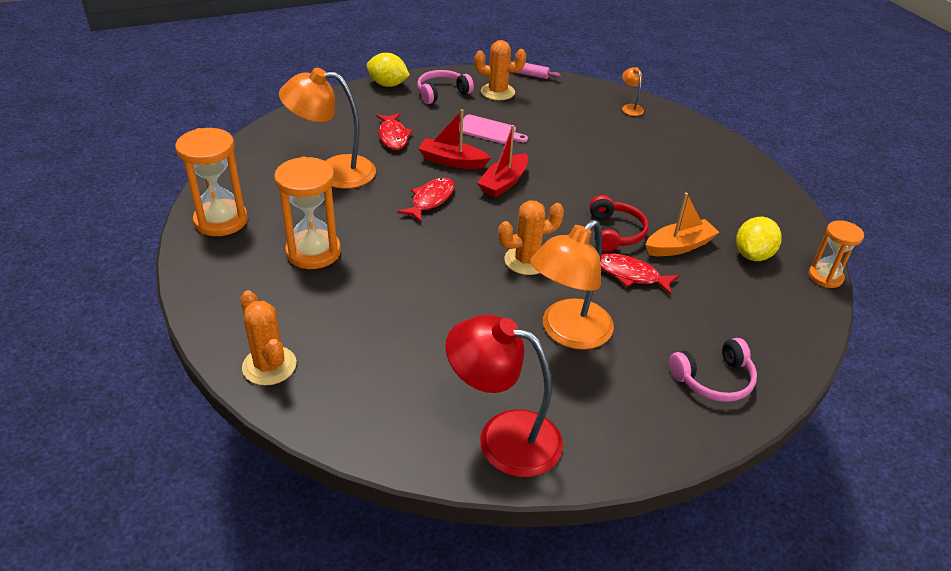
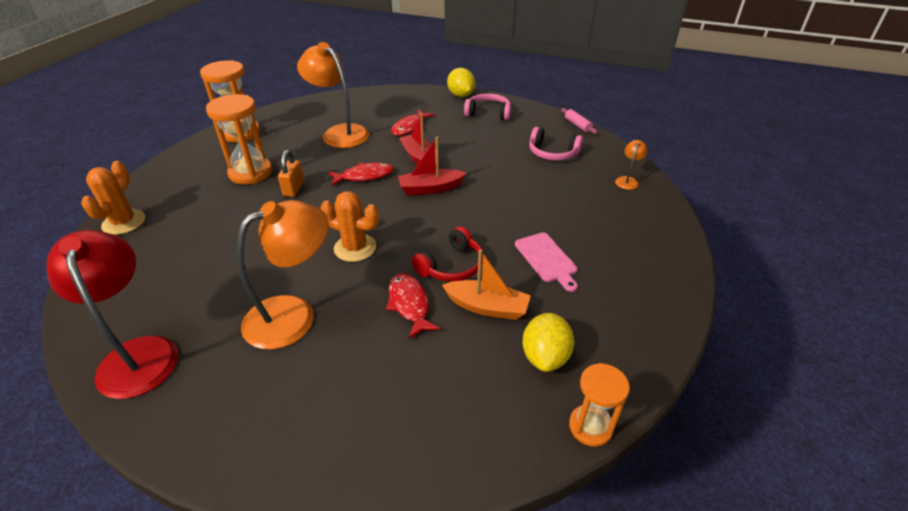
camera: 45 degrees right, 0 degrees up
pink cutting board [459,115,528,144] -> pink cutting board moved to [515,232,578,292]
orange cactus [474,40,526,100] -> none
orange lamp [530,220,614,350] -> orange lamp turned 150 degrees clockwise [237,200,329,349]
pink headphones [669,338,757,402] -> pink headphones moved to [529,127,583,161]
yellow lemon [736,217,782,261] -> yellow lemon turned 60 degrees counterclockwise [522,313,574,372]
none -> orange padlock [278,150,304,197]

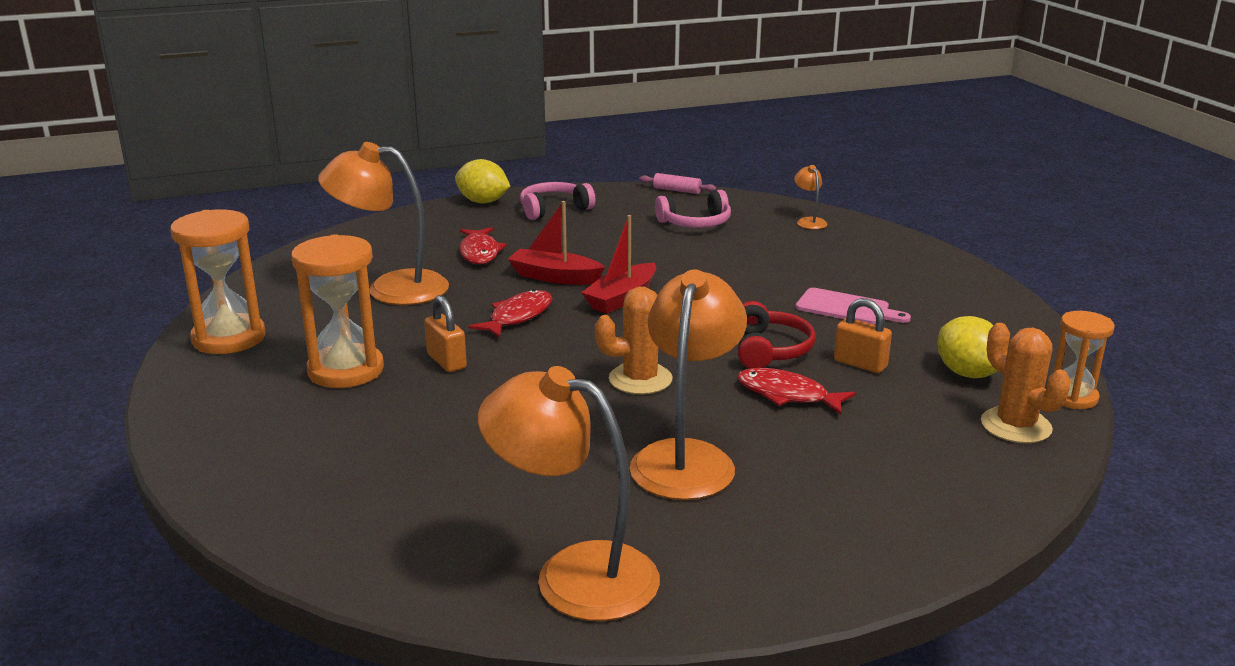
camera: 40 degrees left, 15 degrees down
red lamp [47,230,178,399] -> orange lamp [478,366,660,621]
orange cactus [81,161,145,235] -> orange cactus moved to [981,323,1071,443]
orange boat [442,249,531,320] -> orange padlock [834,298,892,373]

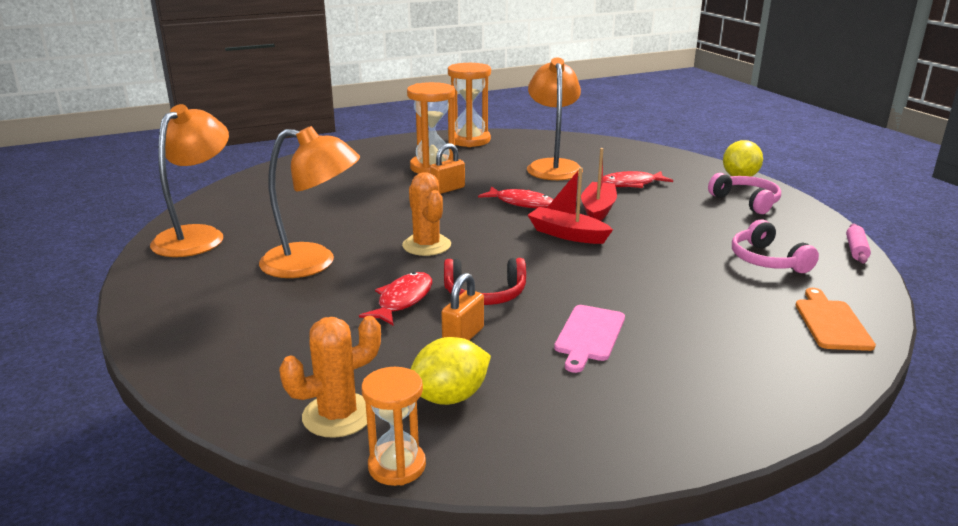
camera: 85 degrees right, 0 degrees up
orange lamp [794,165,828,229] -> orange cutting board [796,288,876,351]

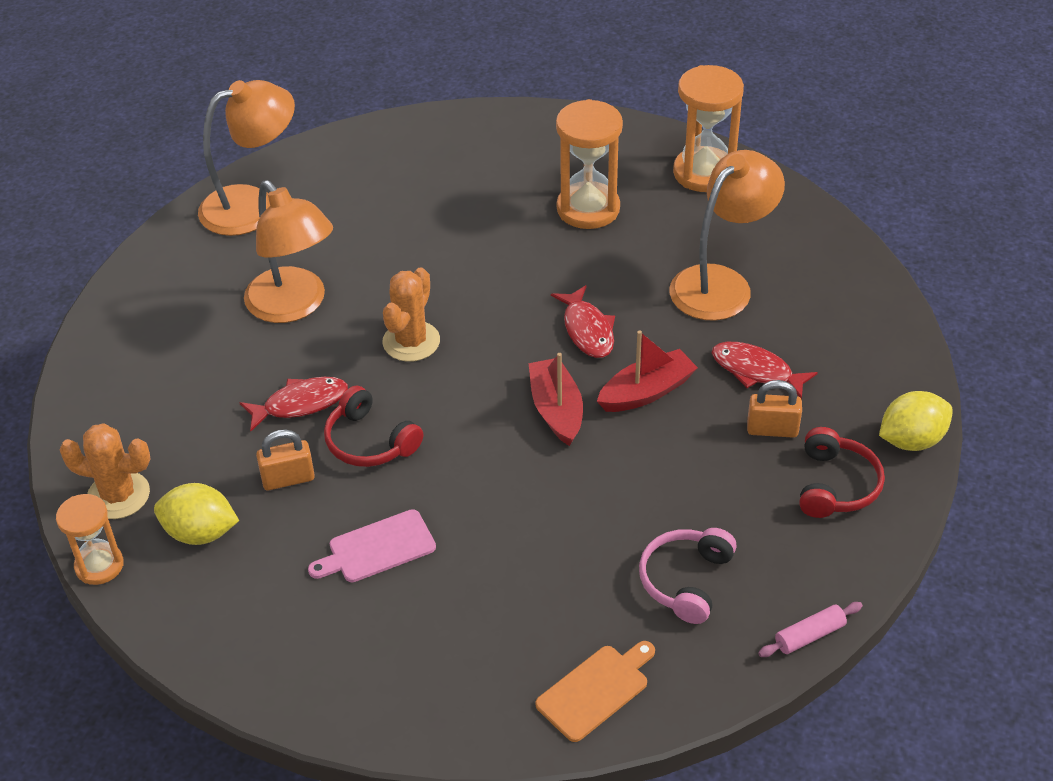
camera: 45 degrees right, 20 degrees up
orange padlock [430,143,465,194] -> orange padlock moved to [747,380,802,438]
pink headphones [708,173,781,214] -> red headphones [799,427,885,518]

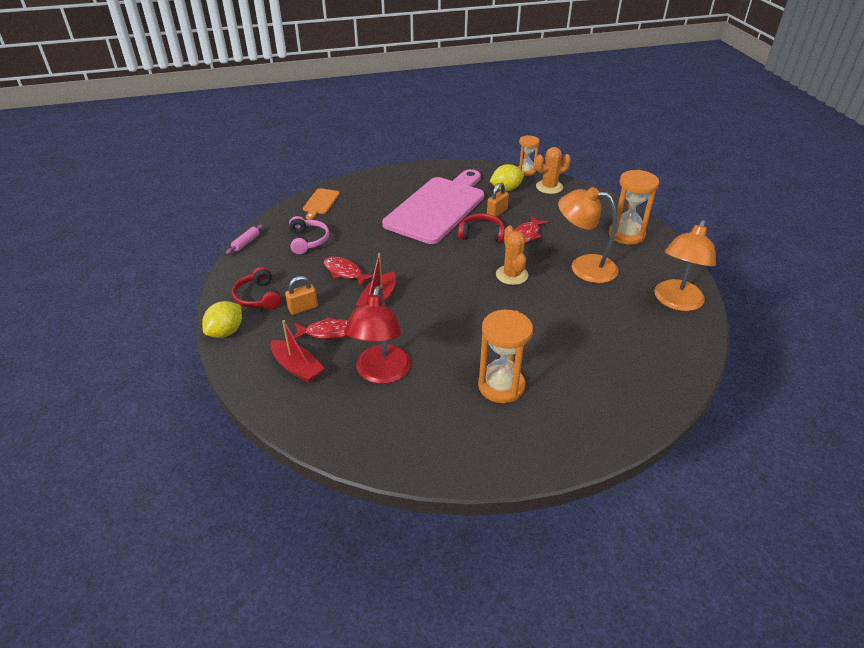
camera: 145 degrees right, 5 degrees down
pink cutting board [308,509,436,582] -> pink cutting board [382,169,484,244], size x2.48
red boat [529,353,583,446] -> red boat moved to [271,320,324,383]
red fish [551,285,615,358] -> red fish moved to [324,256,373,287]
orange lamp [669,150,785,321] -> red lamp [344,286,411,384]
orange hourglass [673,65,744,192] -> orange hourglass moved to [609,170,659,245]

